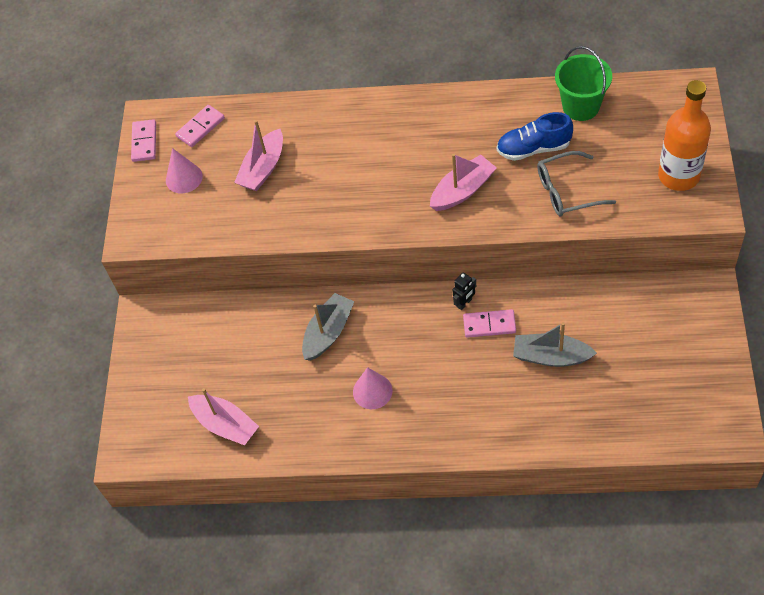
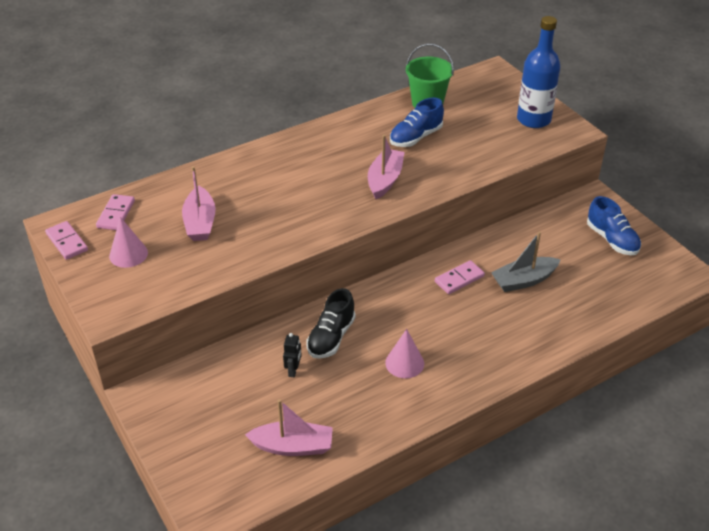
camera: 40 degrees left, 15 degrees down
grey boat [302,293,355,361] -> black shoe [306,288,356,359]
black robot [453,272,476,310] -> black robot moved to [283,333,302,377]
grey glasses [537,151,616,216] -> none
orange bottle [658,80,711,191] -> blue bottle [517,16,560,128]
none -> blue shoe [587,196,641,255]

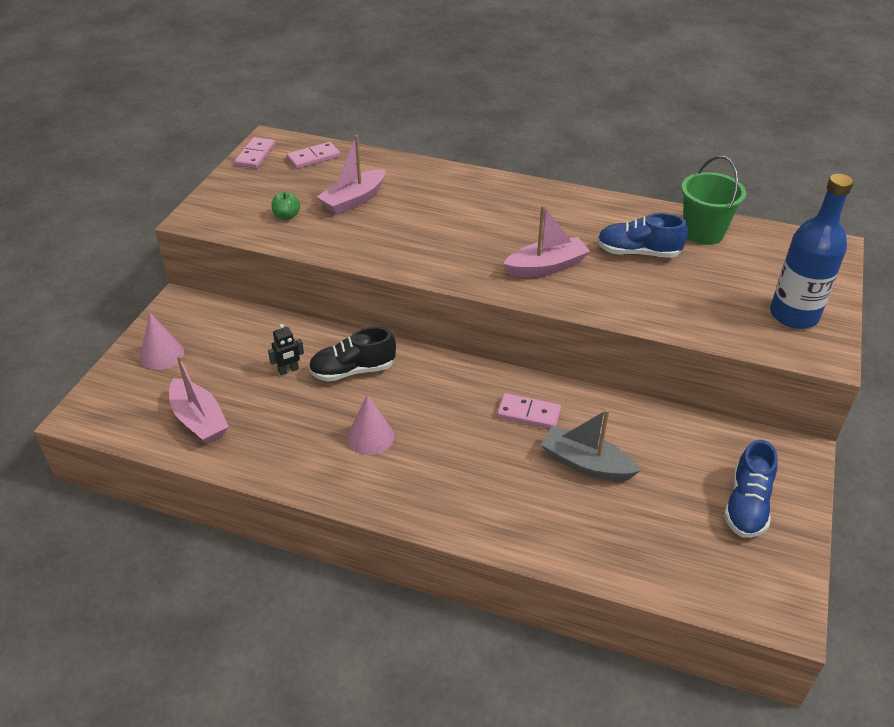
camera: 50 degrees right, 0 degrees up
pink cone [109,217,148,268] -> pink cone moved to [140,313,184,370]
none -> green apple [272,192,300,220]

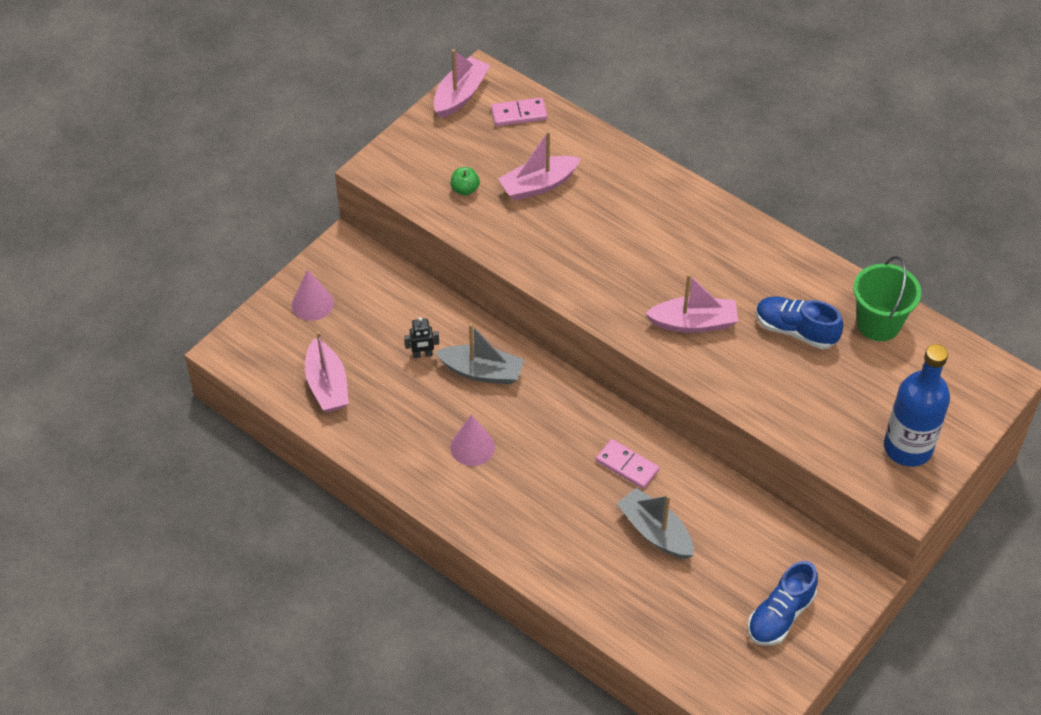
camera: 20 degrees right, 10 degrees up
pink domino [234,137,275,169] -> pink boat [434,49,490,118]
black shoe [308,327,396,382] -> grey boat [435,323,524,385]

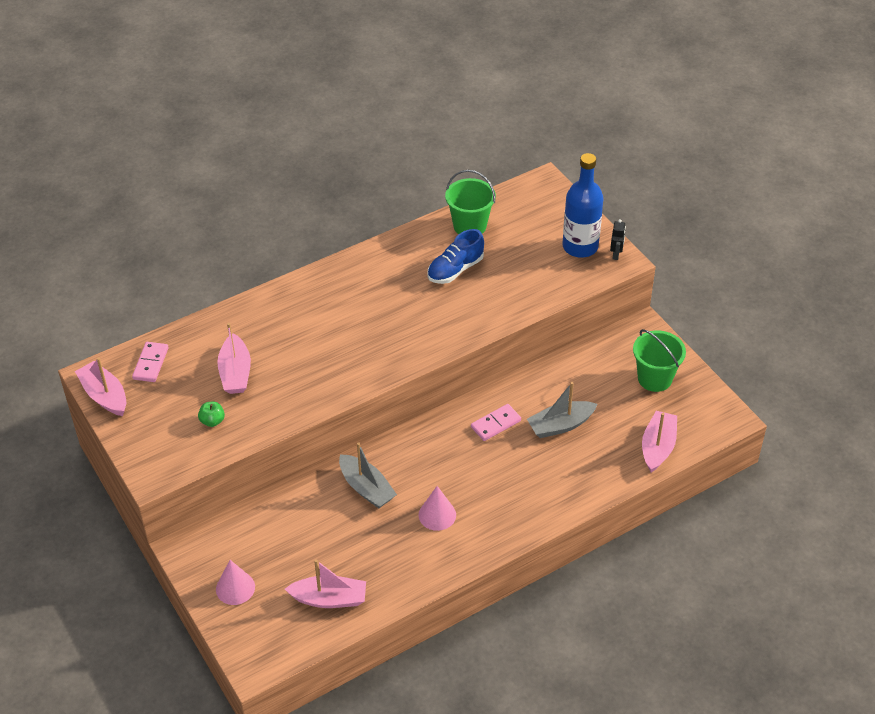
camera: 70 degrees left, 5 degrees down
black robot [404,317,439,358] -> black robot moved to [610,219,626,260]
grey boat [435,323,524,385] -> grey boat turned 105 degrees clockwise [339,442,397,509]
pink boat [645,274,738,333] -> pink boat moved to [642,411,677,472]
blue shoe [748,561,818,646] -> green bucket [633,329,686,392]

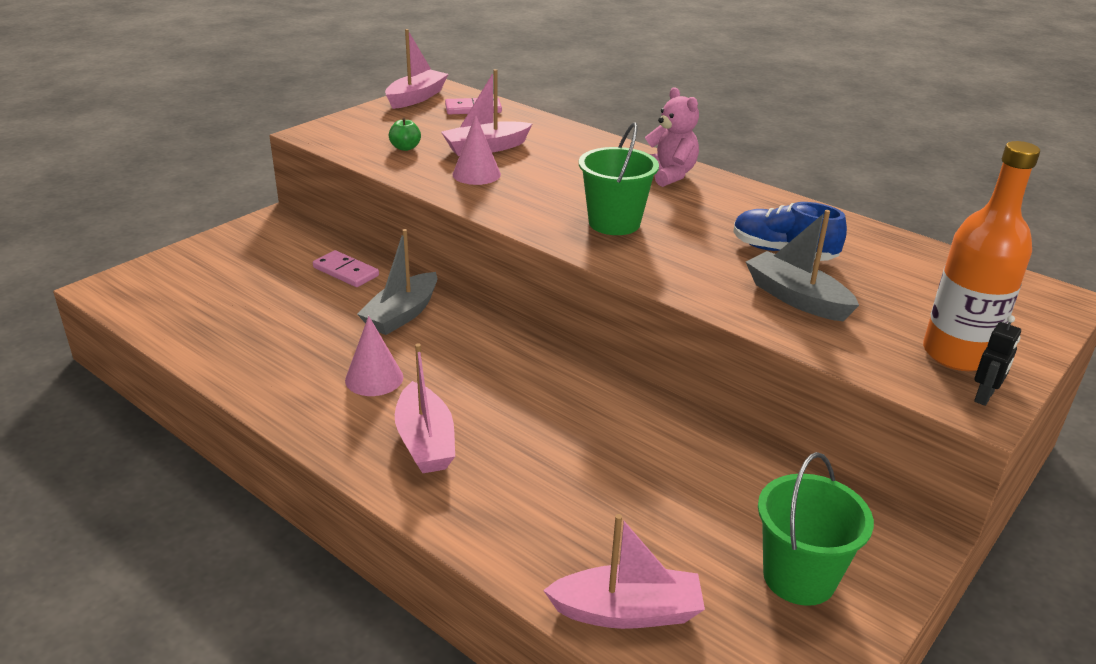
camera: 70 degrees right, 15 degrees down
pink cone [216,560,255,605] -> pink cone moved to [453,115,501,185]
pink boat [285,559,366,608] -> pink boat moved to [395,344,455,473]
green bucket [445,170,496,234] -> green bucket moved to [579,122,659,235]
pink domino [471,404,521,441] -> pink domino moved to [313,250,379,287]
grey boat [527,382,598,438] -> grey boat moved to [746,210,859,321]
blue bottle [562,153,604,258] -> orange bottle [923,141,1040,371]
black robot [610,219,626,260] -> black robot turned 45 degrees counterclockwise [974,315,1021,406]
none -> pink teddy bear [645,87,699,187]

